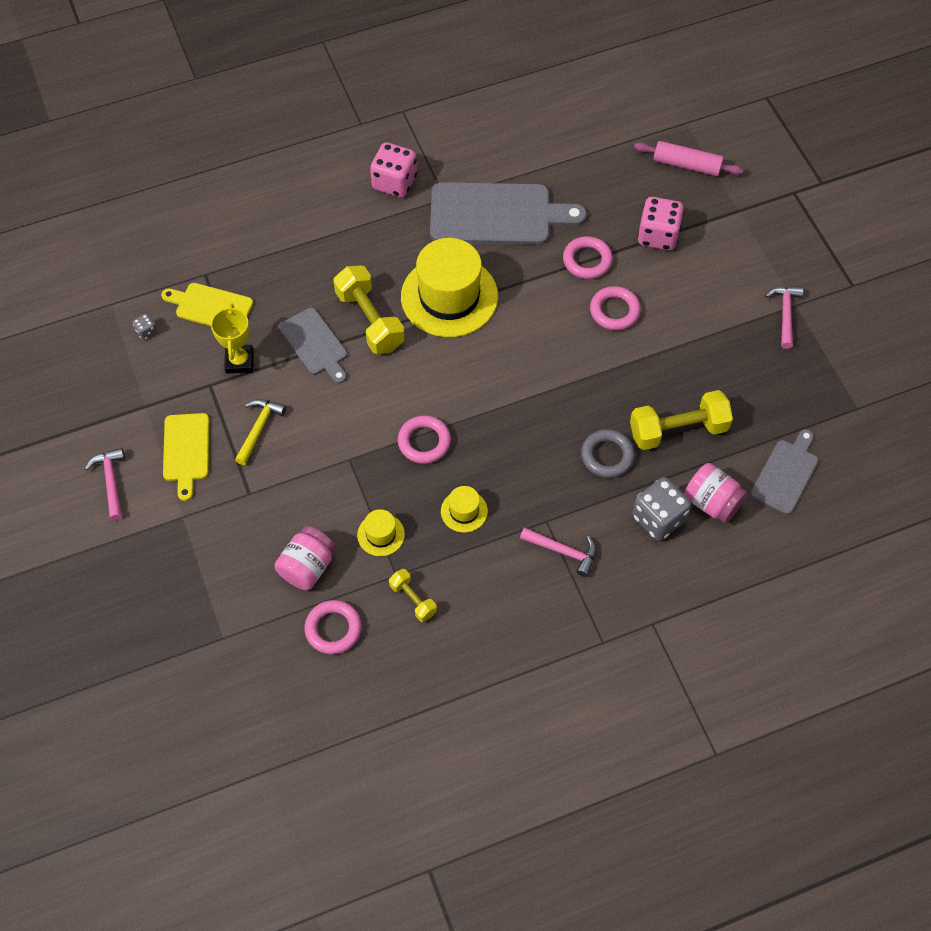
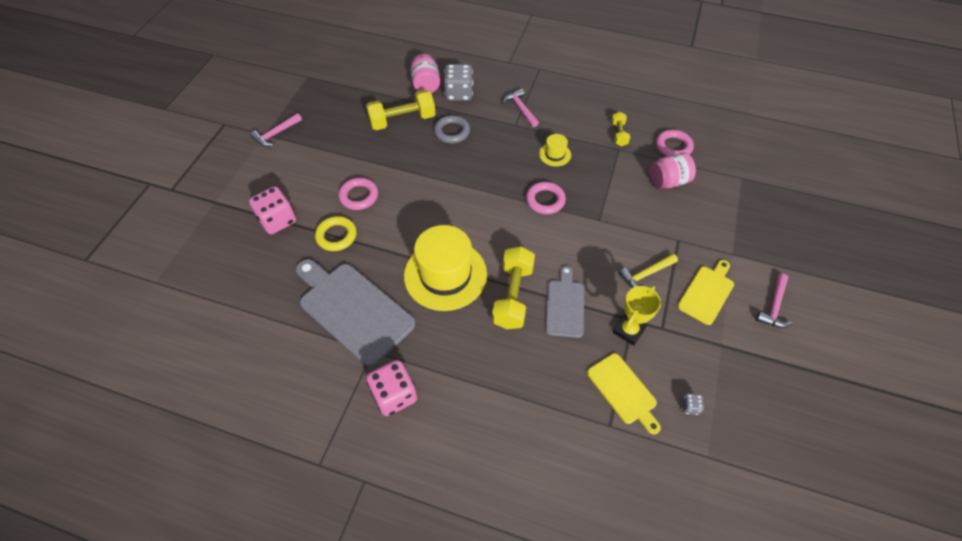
camera: 140 degrees left, 5 degrees down
yellow hat [357,509,405,556] -> none
pink ring [563,236,613,279] -> yellow ring [315,216,357,251]
yellow dumbbell [630,390,733,450] -> yellow dumbbell turned 45 degrees counterclockwise [366,90,435,130]
pink rolling pin [634,141,744,176] -> none
grey cutting board [750,429,819,515] -> none

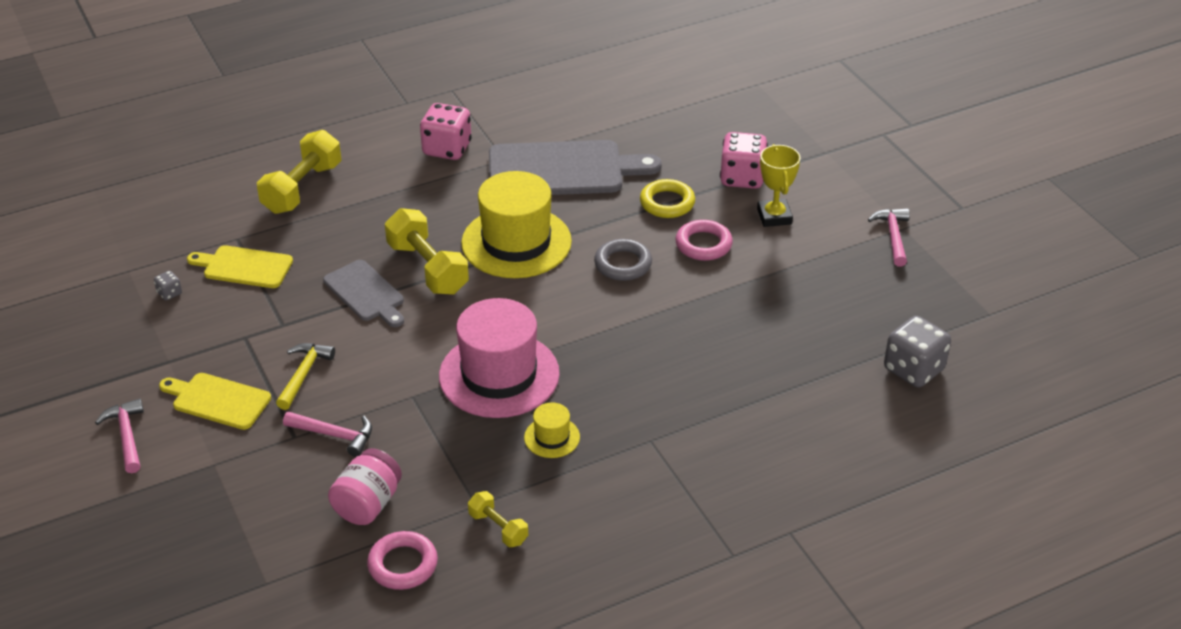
camera: 135 degrees right, 15 degrees down
yellow dumbbell [366,90,435,130] -> yellow dumbbell moved to [257,130,341,214]
pink jar [411,54,440,93] -> none
grey ring [434,115,470,144] -> grey ring moved to [594,239,652,281]
grey dice [444,64,473,101] -> grey dice moved to [884,316,951,387]
pink hammer [502,89,539,127] -> pink hammer moved to [283,411,372,457]
pink ring [526,182,566,214] -> pink hat [439,298,560,418]
yellow trophy [613,286,661,346] -> yellow trophy moved to [757,144,801,227]
yellow cutting board [678,260,734,325] -> yellow cutting board turned 120 degrees clockwise [159,373,271,430]

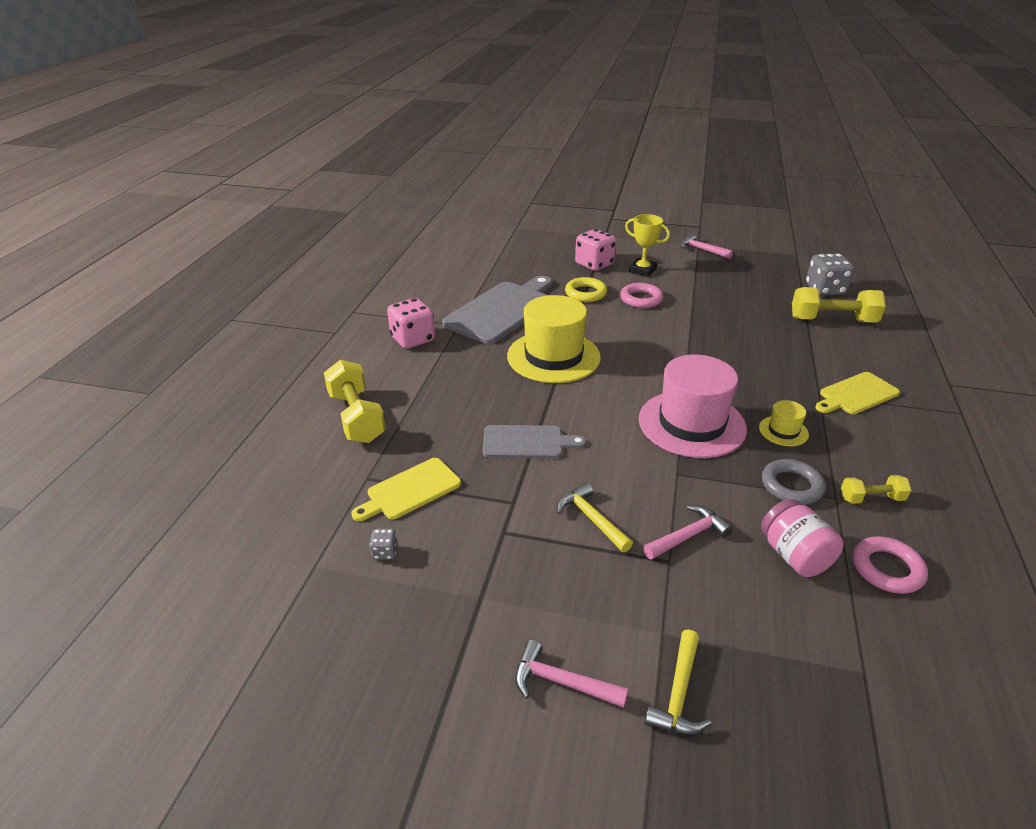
camera: 50 degrees left, 5 degrees down
yellow cutting board [159,373,271,430] -> yellow cutting board moved to [815,372,900,414]
yellow dumbbell [385,208,469,295] -> yellow dumbbell moved to [792,287,886,323]
grey ring [594,239,652,281] -> grey ring moved to [762,459,826,505]
none -> yellow hammer [645,630,711,734]

